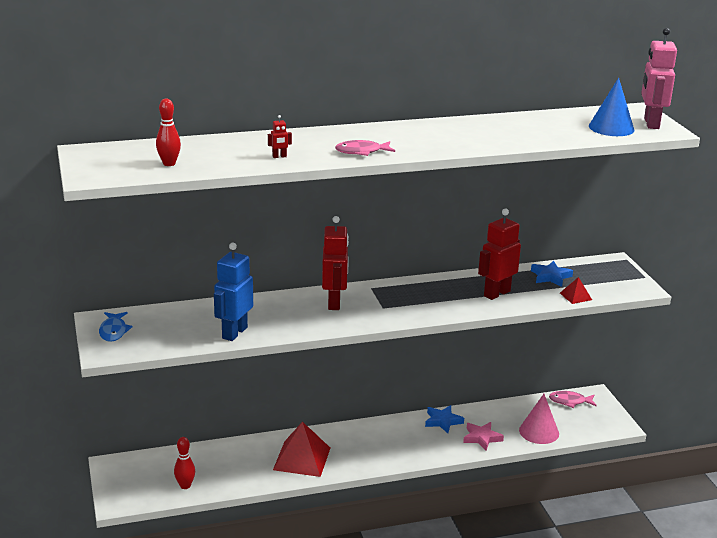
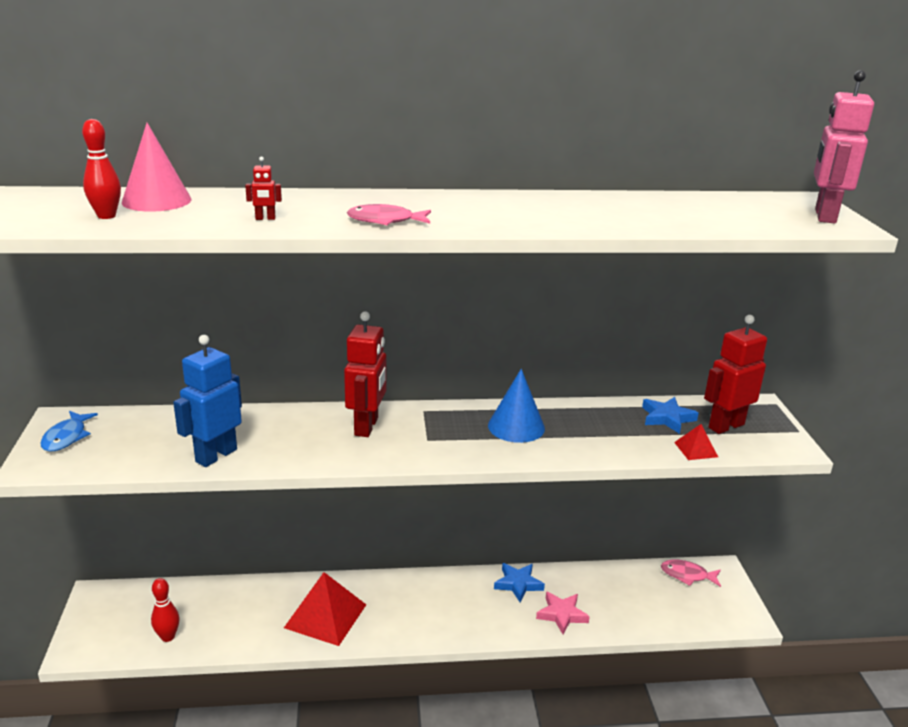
camera: 10 degrees right, 0 degrees up
red robot [478,208,521,300] -> red robot moved to [704,315,767,434]
pink cone [519,394,559,444] -> pink cone moved to [122,123,191,212]
blue cone [589,78,634,136] -> blue cone moved to [488,369,545,443]

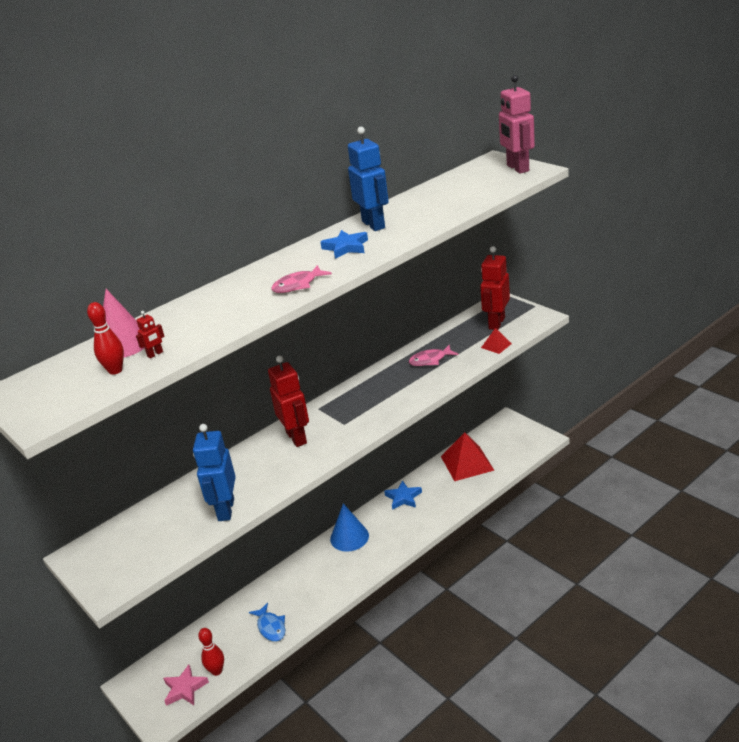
camera: 30 degrees left, 5 degrees up
blue fish [41,411,98,452] -> blue fish moved to [249,602,285,642]
red robot [245,157,282,220] -> red robot moved to [136,311,165,359]
red pyramid [284,572,366,646] -> red pyramid moved to [441,432,494,481]
blue cone [488,369,545,443] -> blue cone moved to [330,503,369,552]
pink star [536,591,590,634] -> pink star moved to [163,665,209,706]
blue star [642,397,699,434] -> blue star moved to [321,230,368,259]
pink fish [661,560,721,587] -> pink fish moved to [409,345,458,366]
none -> blue robot [348,127,389,231]

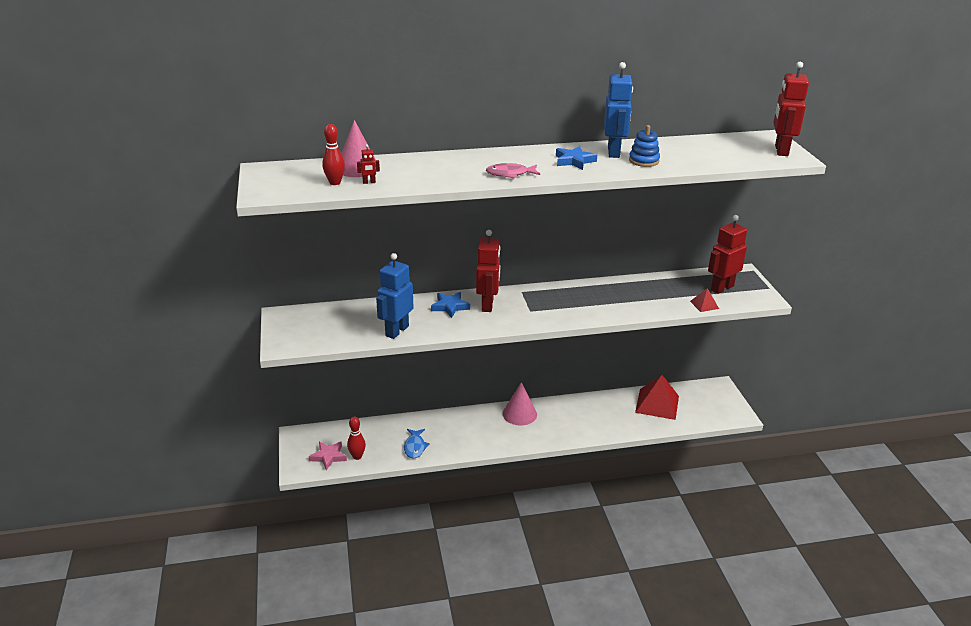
camera: 25 degrees right, 0 degrees up
blue cone [330,503,369,552] -> pink cone [503,382,537,425]
blue star [384,480,422,510] -> blue star moved to [431,292,470,318]
pink fish [409,345,458,366] -> none
pink robot [499,75,535,174] -> red robot [773,62,809,156]
none -> blue stacking toy [629,125,660,167]

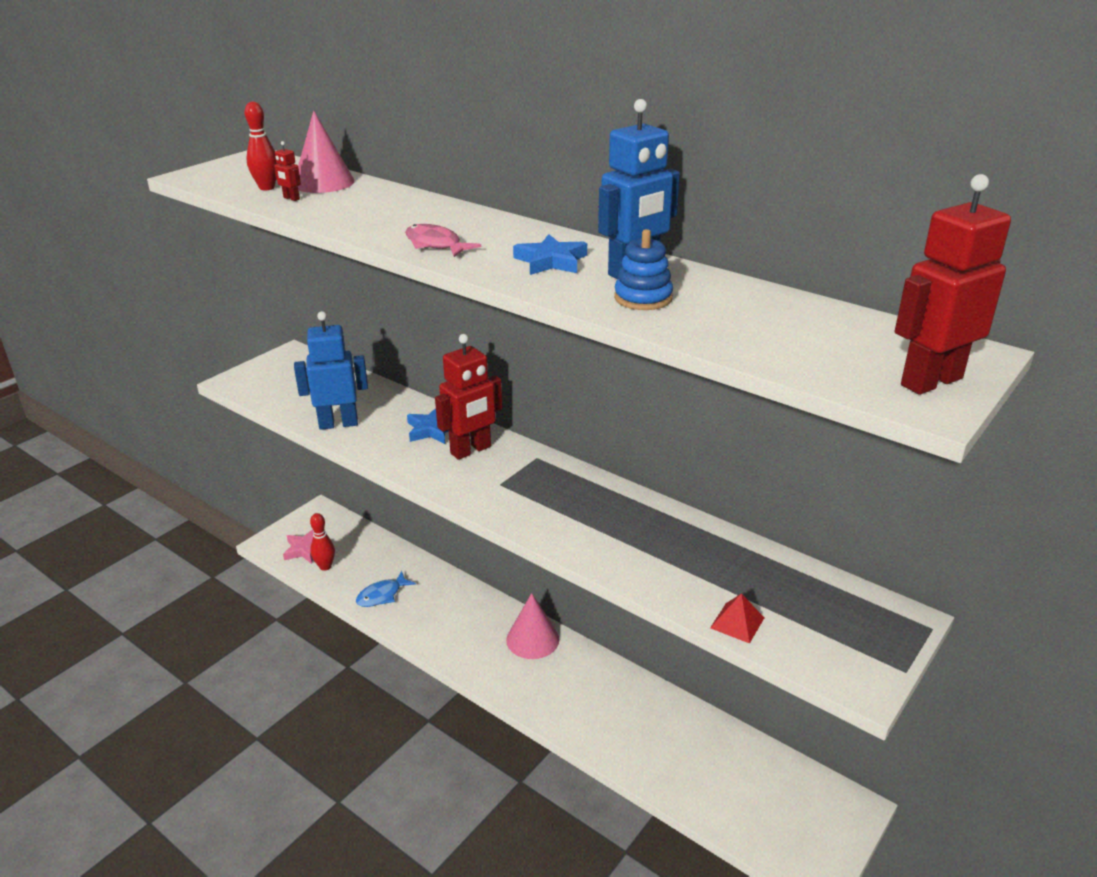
camera: 50 degrees right, 0 degrees up
red pyramid [635,375,679,420] -> none
red robot [708,215,747,294] -> none

